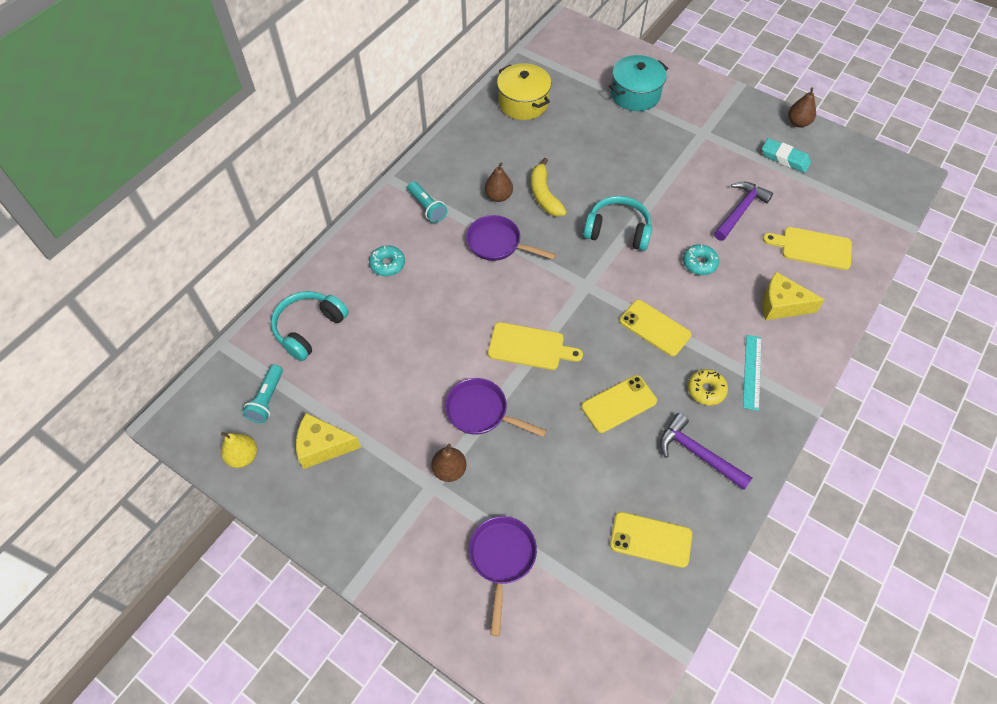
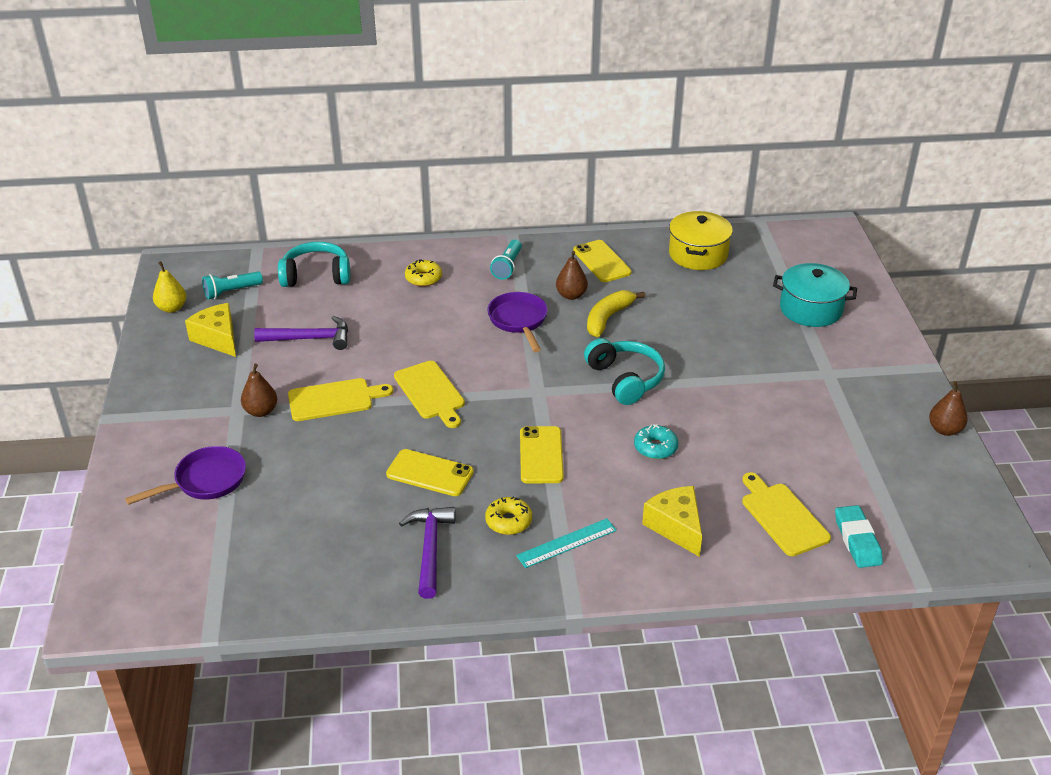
camera: 50 degrees right, 20 degrees down
turquoise donut [369,245,405,276] -> yellow donut [405,259,442,287]
purple pan [445,378,547,437] -> yellow cutting board [288,378,393,421]
yellow phone [610,512,692,568] -> yellow phone moved to [573,240,632,282]
purple hammer [714,182,773,241] -> purple hammer moved to [254,316,348,350]
turquoise eraser [762,138,811,173] -> turquoise eraser moved to [835,505,883,568]

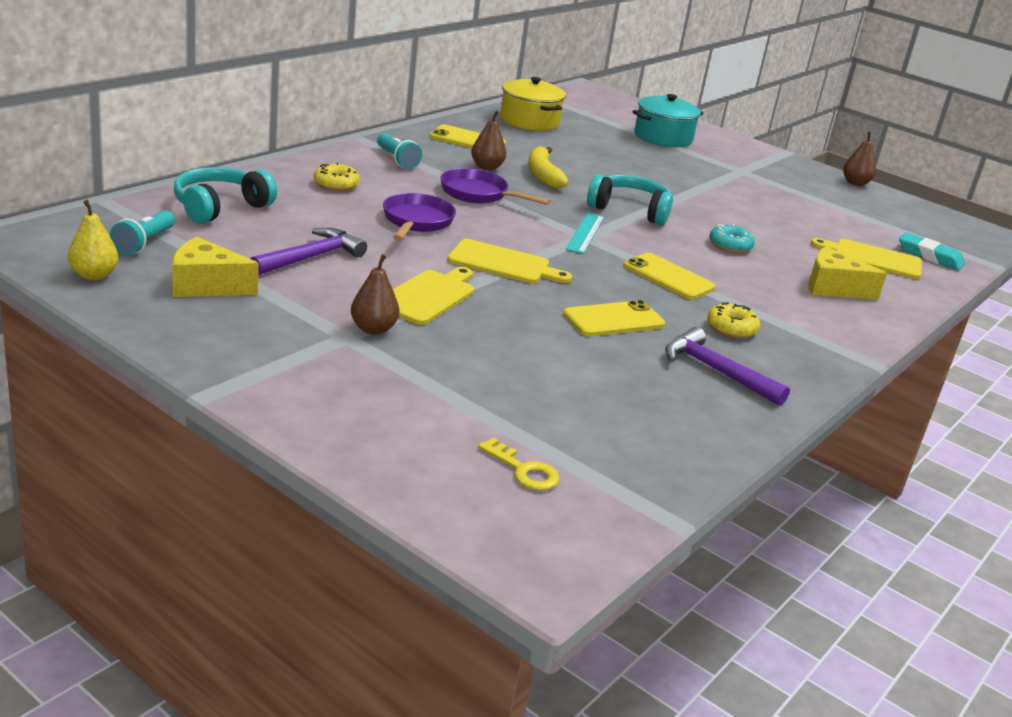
camera: 50 degrees left, 10 degrees down
purple pan [125,446,246,505] -> purple pan moved to [383,193,456,241]
turquoise ruler [516,518,617,568] -> turquoise ruler moved to [565,213,604,254]
none -> yellow key [478,438,560,491]

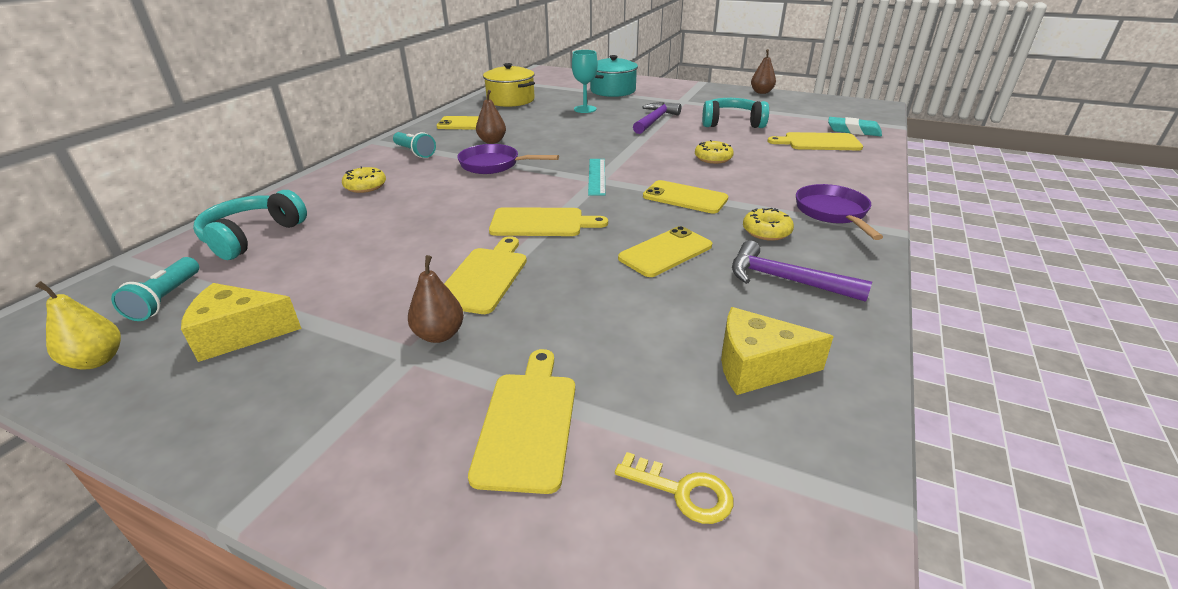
camera: 10 degrees left, 5 degrees up
purple hammer [250,228,367,275] -> purple hammer moved to [633,102,681,134]
purple pan [383,193,456,241] -> purple pan moved to [796,184,883,240]
yellow banana [528,146,569,189] -> none
turquoise headphones [587,174,673,225] -> turquoise headphones moved to [702,98,769,128]
turquoise donut [709,224,755,253] -> yellow donut [695,140,734,164]
yellow cheese [808,246,887,300] -> yellow cheese moved to [721,307,834,395]
none -> yellow cutting board [468,349,575,494]
none -> turquoise goblet [572,50,598,113]

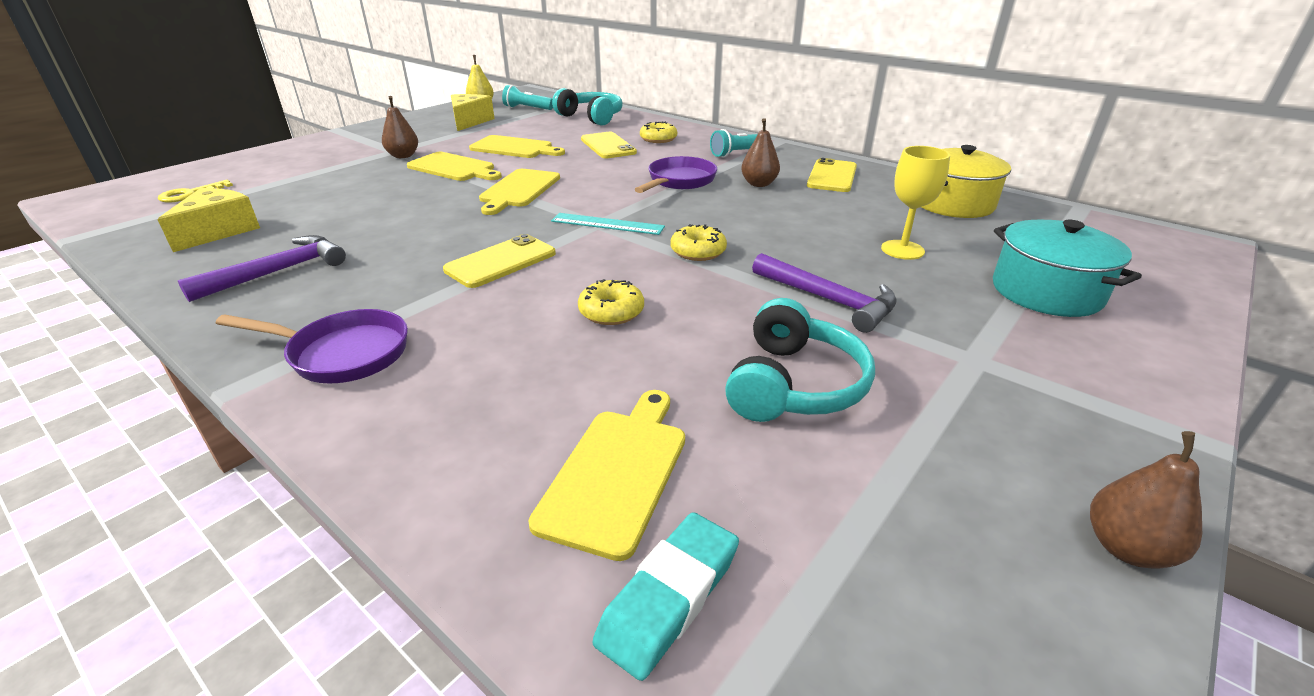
camera: 105 degrees right, 0 degrees up
yellow cutting board [468,349,575,494] -> yellow cutting board moved to [469,135,565,158]
turquoise goblet [572,50,598,113] -> yellow goblet [881,146,950,260]
yellow phone [618,226,712,277] -> yellow phone moved to [581,132,637,159]
yellow donut [743,208,794,241] -> yellow donut moved to [670,224,727,261]

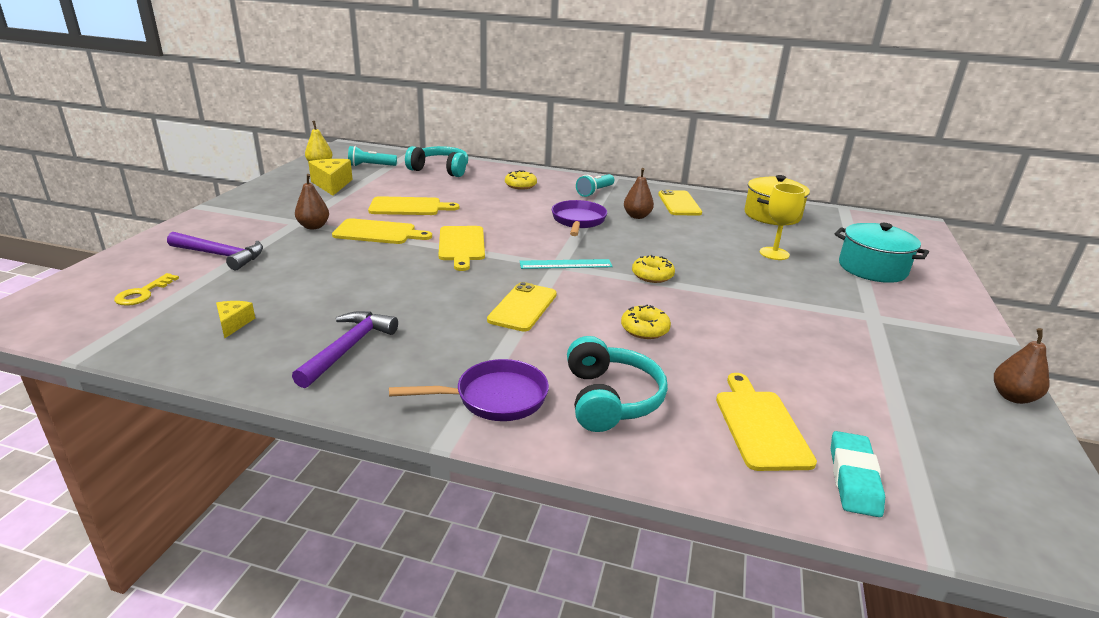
camera: 25 degrees left, 5 degrees down
yellow cheese [157,188,260,252] -> yellow cheese [216,301,255,339], size x0.57
yellow phone [581,132,637,159] -> none
turquoise headphones [725,298,875,422] -> turquoise headphones moved to [567,336,668,432]
purple hammer [752,253,896,333] -> purple hammer moved to [167,232,263,270]

